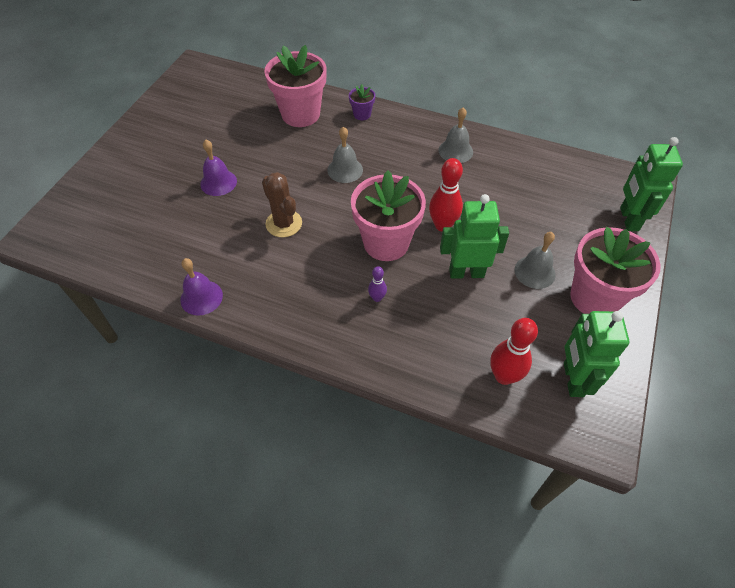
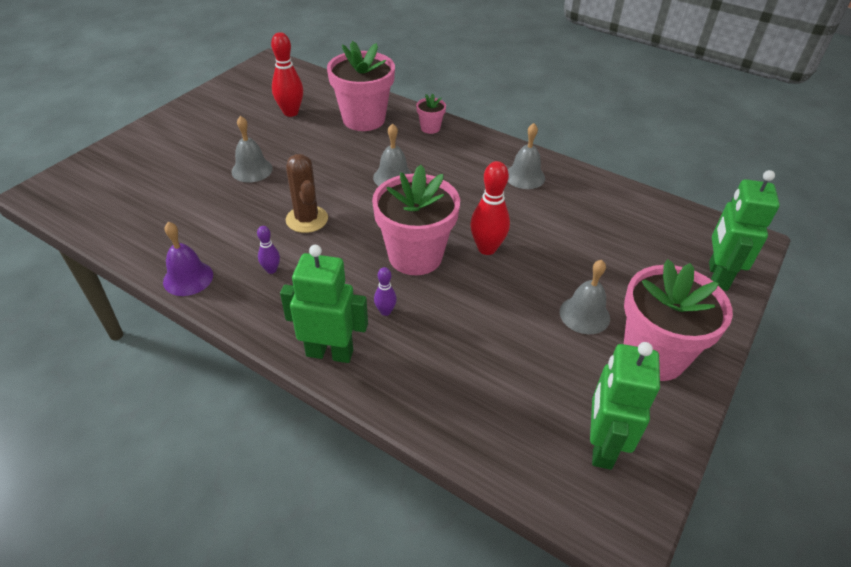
camera: 10 degrees right, 10 degrees down
purple bell [200,140,237,196] -> grey bell [231,116,273,183]
purple flower pot [349,84,375,120] -> pink flower pot [416,94,446,134]
green robot [440,194,509,279] -> green robot moved to [280,245,368,363]
red bowling pin [490,318,538,385] -> red bowling pin moved to [271,32,303,117]
none -> purple bowling pin [257,226,280,274]

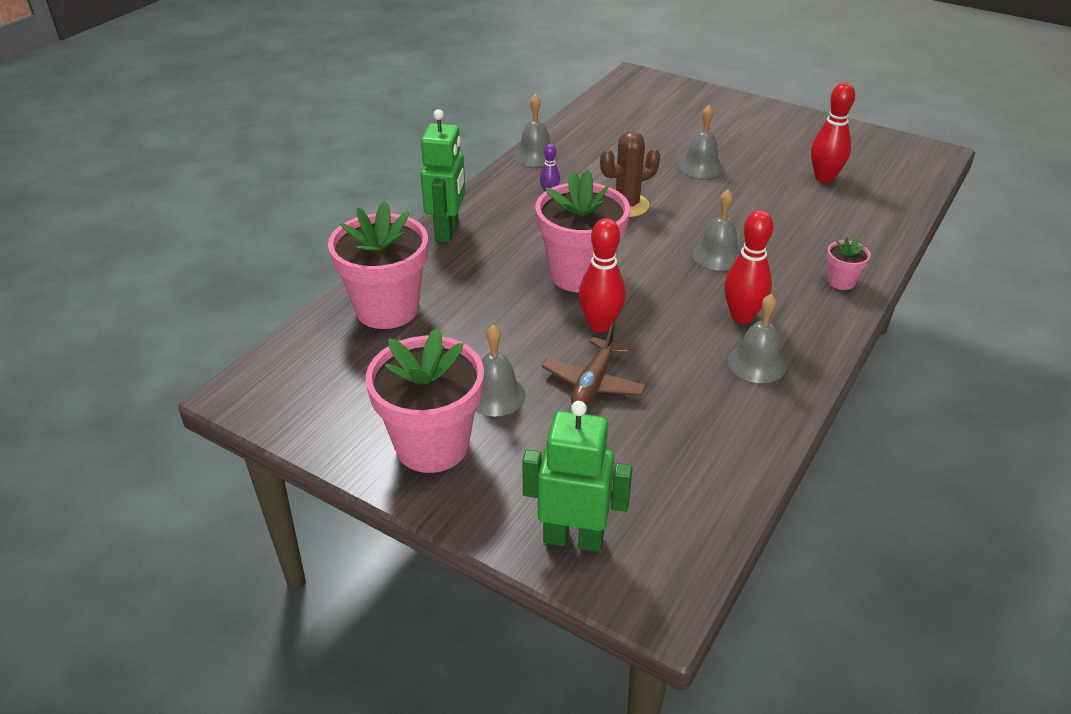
camera: 90 degrees right, 5 degrees down
purple bell [163,222,213,296] -> grey bell [514,94,557,167]
pink flower pot [327,41,395,131] -> pink flower pot moved to [328,201,428,329]
purple bowling pin [374,267,397,316] -> none
green robot [590,342,660,470] -> none
none -> brown plane [542,323,646,405]
none -> red bowling pin [724,210,773,323]

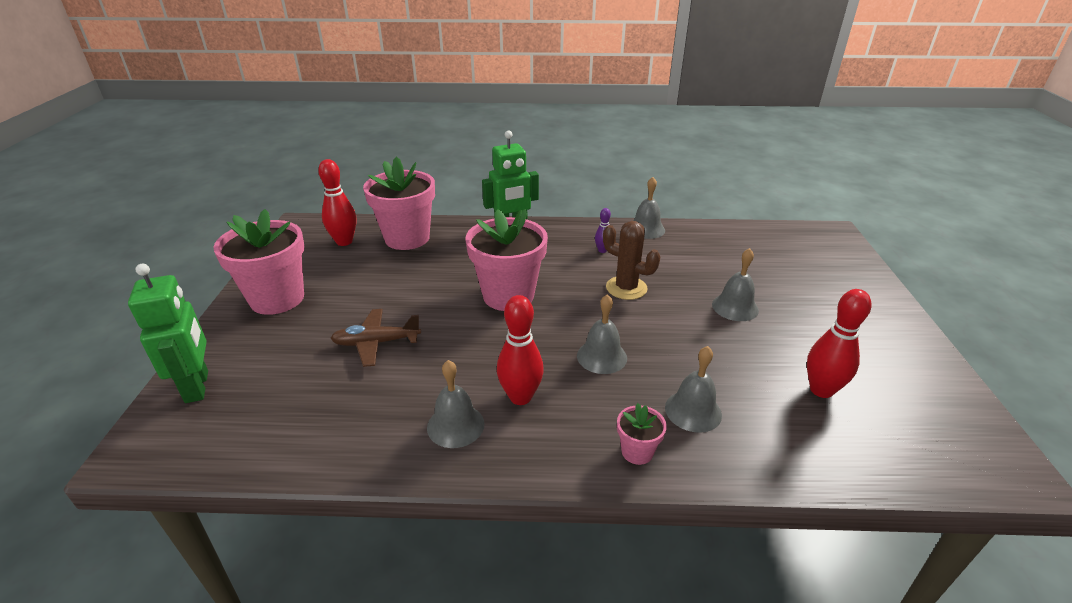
camera: 60 degrees right, 5 degrees down
grey bell [475,325,526,416] -> grey bell moved to [665,346,722,433]
red bowling pin [579,218,626,332] -> red bowling pin moved to [318,159,356,246]

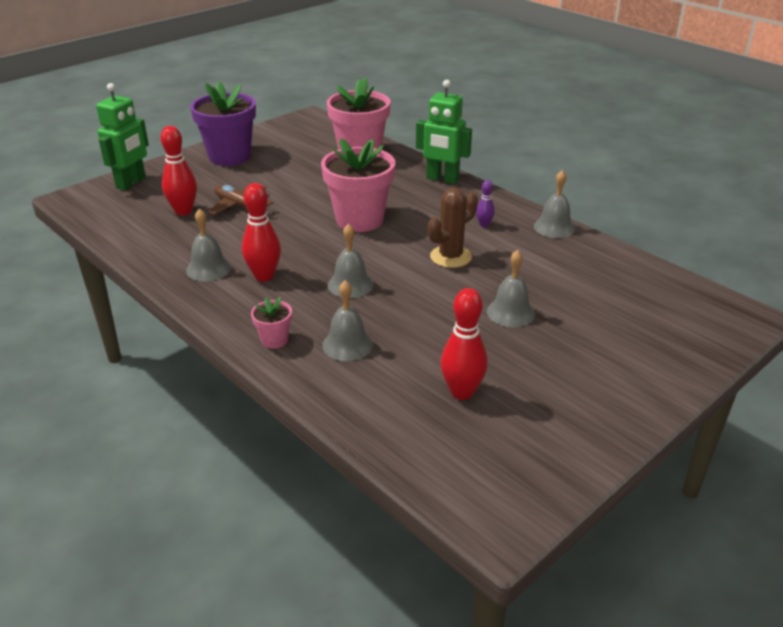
camera: 45 degrees right, 0 degrees up
pink flower pot [213,209,304,315] -> purple flower pot [190,81,256,166]
red bowling pin [318,159,356,246] -> red bowling pin moved to [160,126,197,216]
brown cactus [603,221,660,300] -> brown cactus turned 60 degrees clockwise [428,188,478,268]

